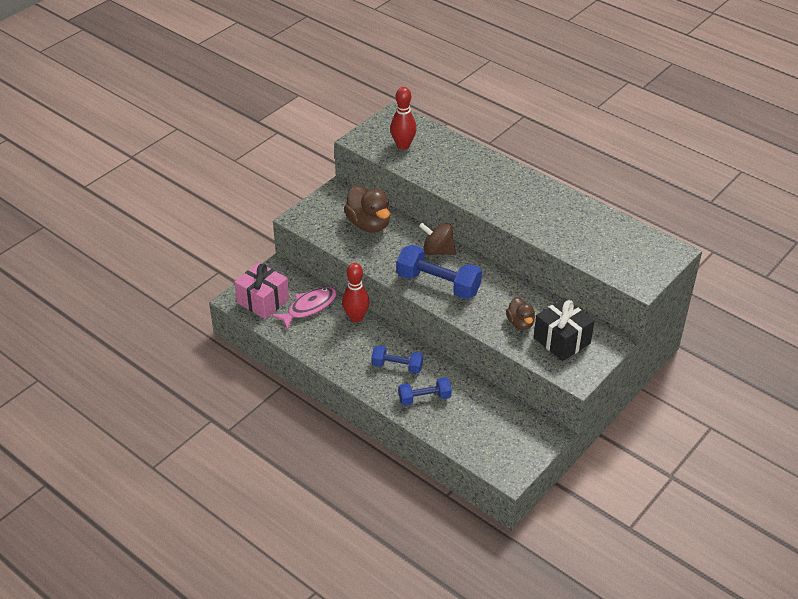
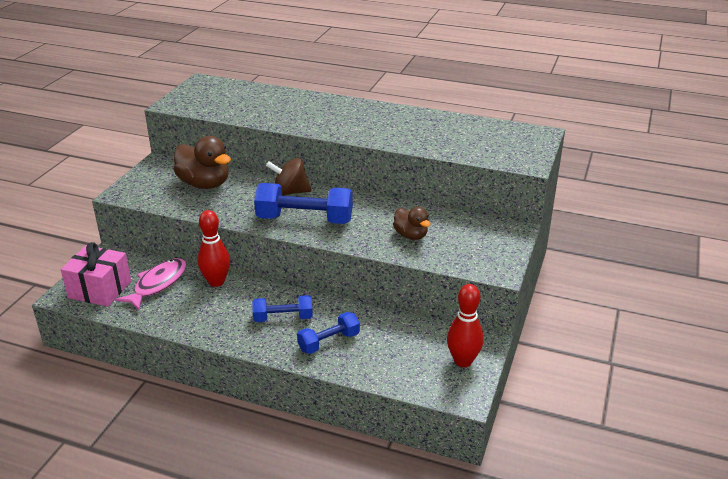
camera: 20 degrees left, 10 degrees down
red bowling pin [390,87,417,150] -> red bowling pin moved to [447,284,484,367]
black gift [534,298,594,361] -> none

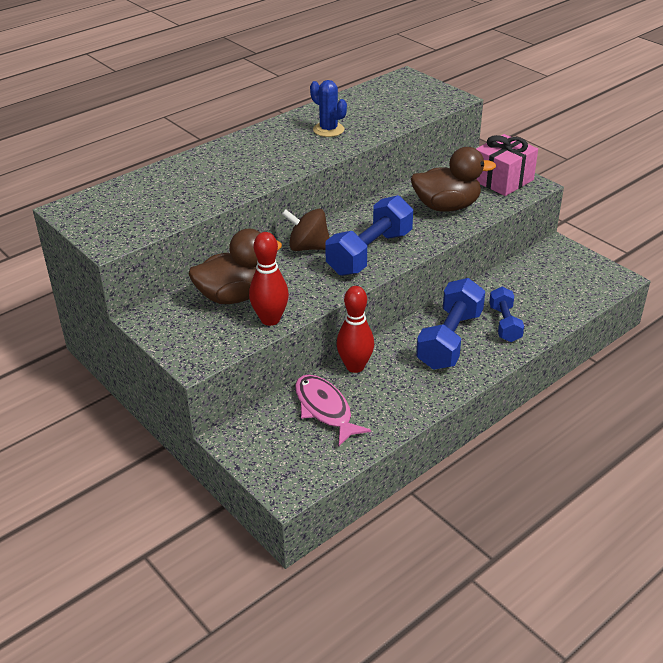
camera: 60 degrees left, 5 degrees up
pink gift [61,242,131,307] -> pink gift moved to [476,134,538,196]
blue dumbbell [252,295,313,322] -> blue dumbbell [416,278,485,370], size x1.68
brown spinning top [266,158,311,196] -> brown spinning top turned 75 degrees clockwise [282,209,330,251]
brown duck [393,207,430,240] -> brown duck [411,147,496,212], size x1.69
red bowling pin [447,284,484,367] -> red bowling pin moved to [249,232,289,326]
none -> blue cactus [310,80,347,137]

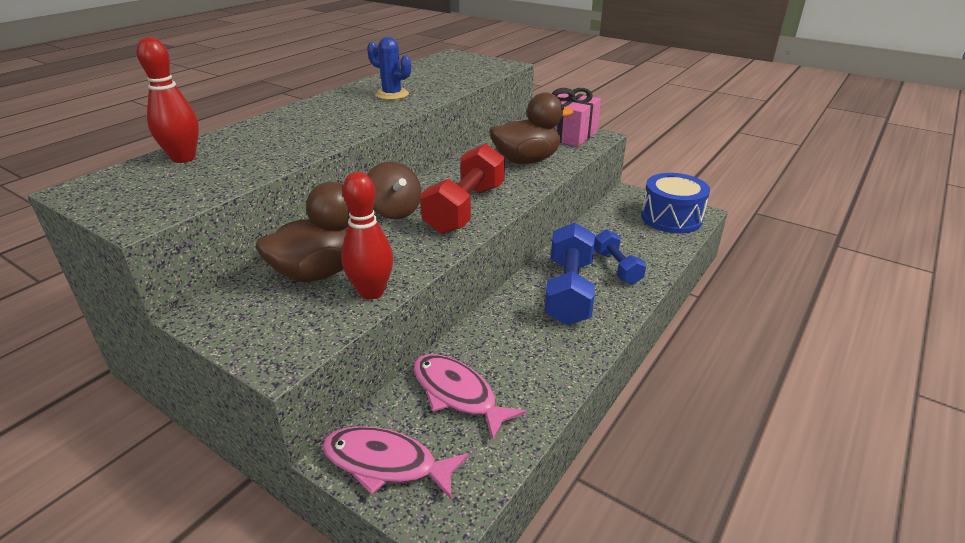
camera: 15 degrees left, 5 degrees down
brown spinning top [282,209,330,251] -> brown spinning top turned 120 degrees counterclockwise [368,161,421,219]
blue dumbbell [325,195,413,276] -> red dumbbell [420,144,505,234]
red bowling pin [336,286,374,373] -> red bowling pin moved to [136,37,199,163]
none -> pink fish [322,426,469,499]
none -> blue drum [641,173,710,234]

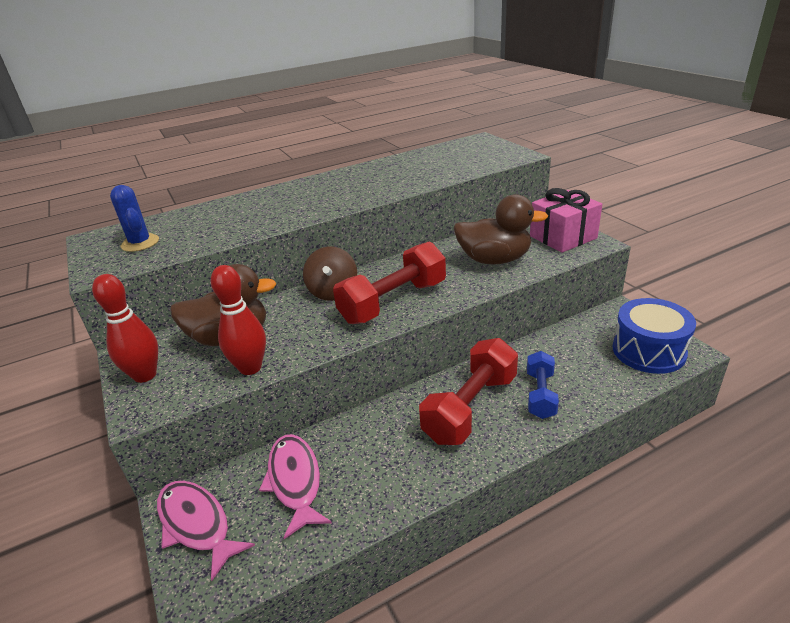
camera: 30 degrees right, 0 degrees up
red bowling pin [136,37,199,163] -> red bowling pin moved to [92,274,158,383]
blue cactus [367,37,411,100] -> blue cactus moved to [110,185,159,252]
blue dumbbell [544,223,595,325] -> red dumbbell [419,338,518,445]

